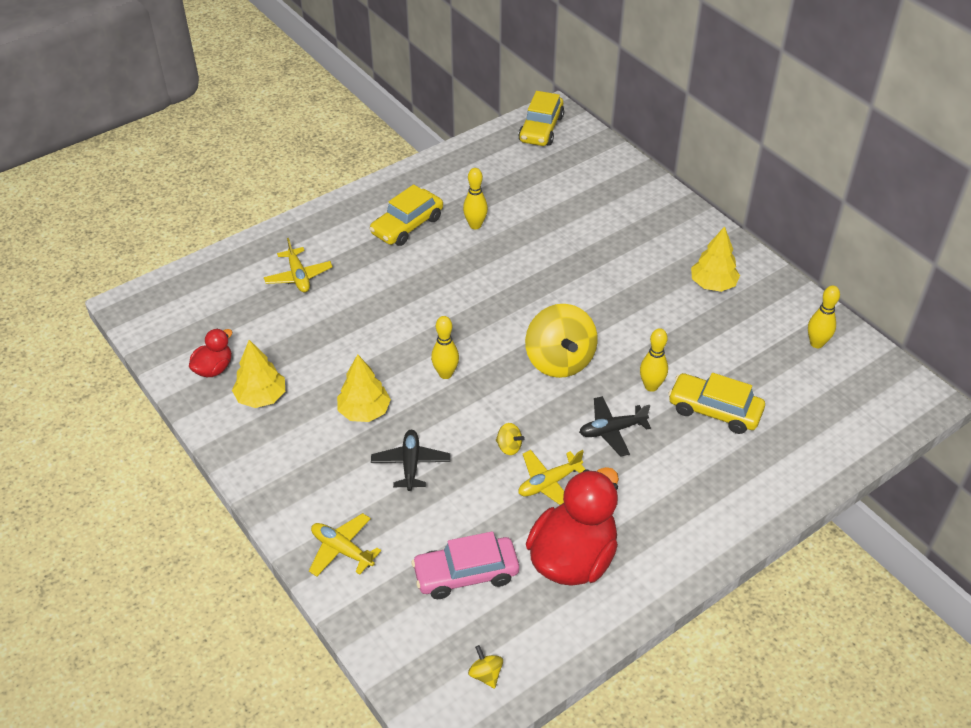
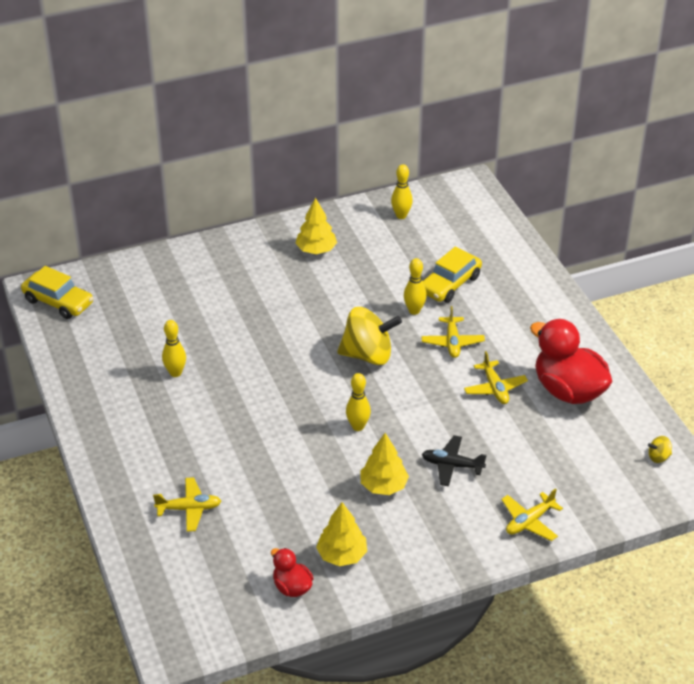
camera: 75 degrees left, 5 degrees down
yellow car [369,184,443,246] -> none
pink car [412,531,519,599] -> none
yellow spinning top [496,423,525,455] -> none
black plane [579,396,651,457] -> yellow plane [421,306,485,358]

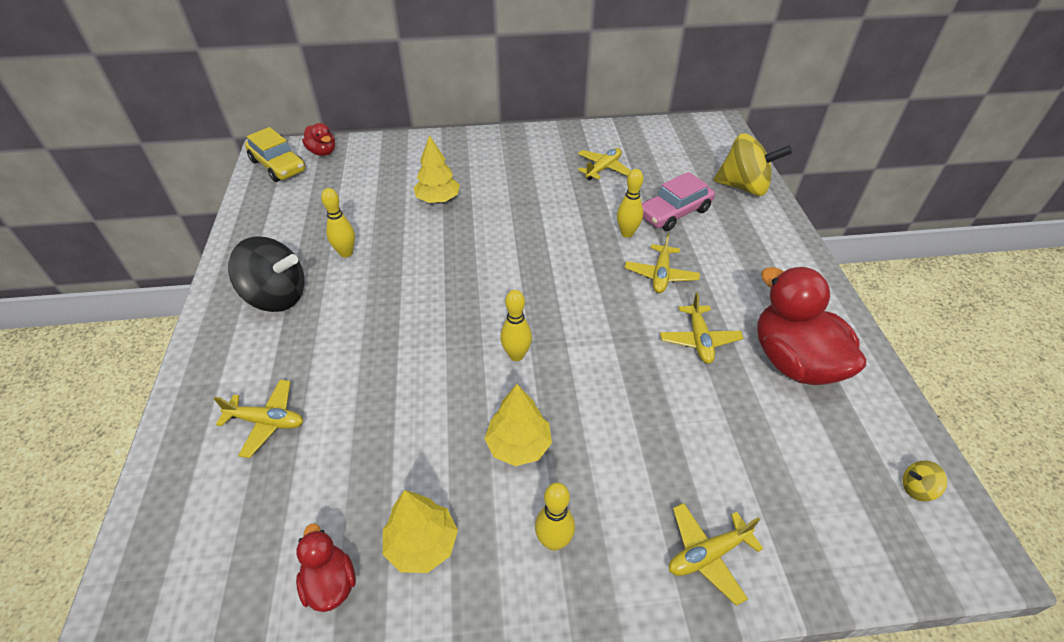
camera: 15 degrees right, 5 degrees up
yellow tree [295,198,337,254] -> yellow tree moved to [414,135,460,203]
yellow spinning top [337,307,402,365] -> yellow spinning top moved to [714,133,792,196]
yellow bowling pin [391,164,413,219] -> yellow bowling pin moved to [535,483,575,551]
black plane [422,435,487,486] -> none
yellow car [423,247,482,303] -> pink car [642,172,715,231]
none -> black spinning top [228,236,305,312]
none -> red duck [302,123,335,156]
none -> yellow plane [578,148,631,180]

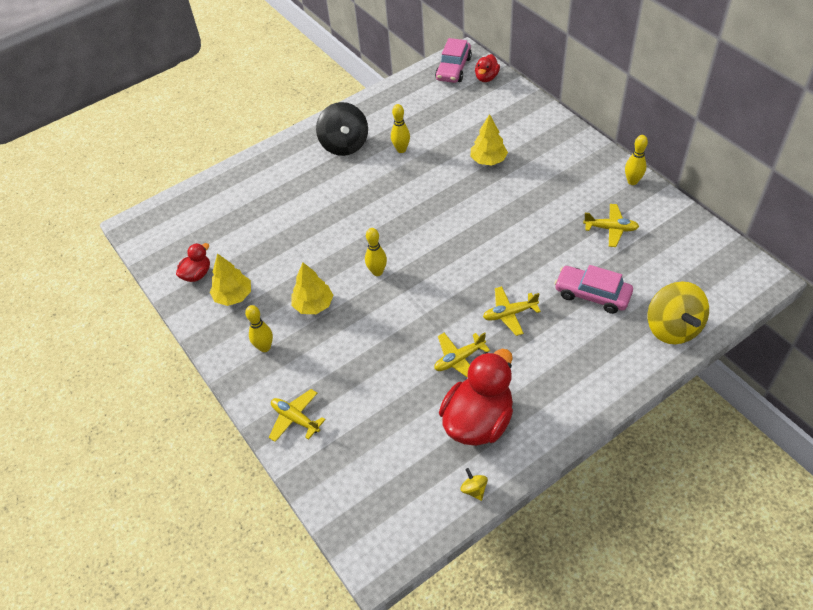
camera: 65 degrees right, 5 degrees up
yellow plane [214,380,303,458] -> none
yellow car [245,127,306,182] -> pink car [435,38,472,83]
yellow bowling pin [617,169,643,238] -> yellow bowling pin moved to [625,135,648,185]
yellow spinning top [903,461,947,501] -> yellow spinning top moved to [461,468,488,501]

